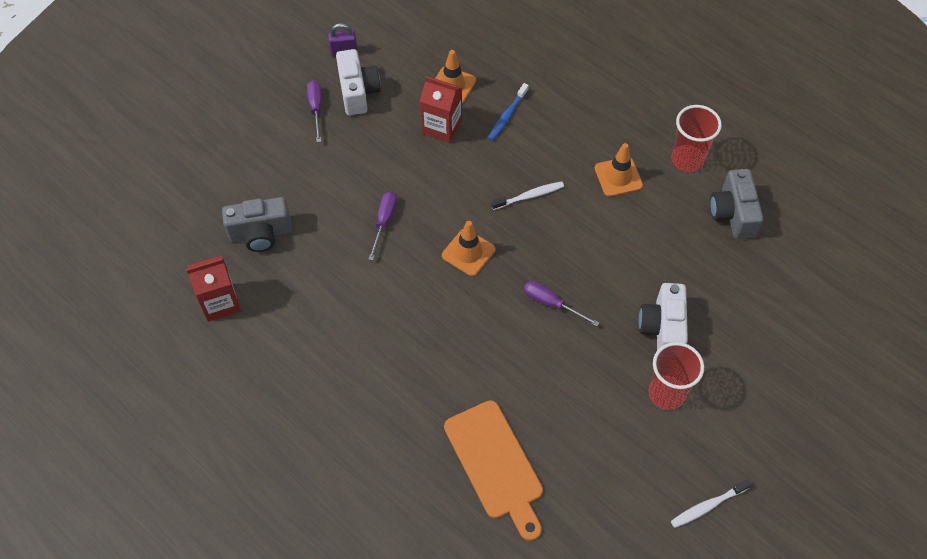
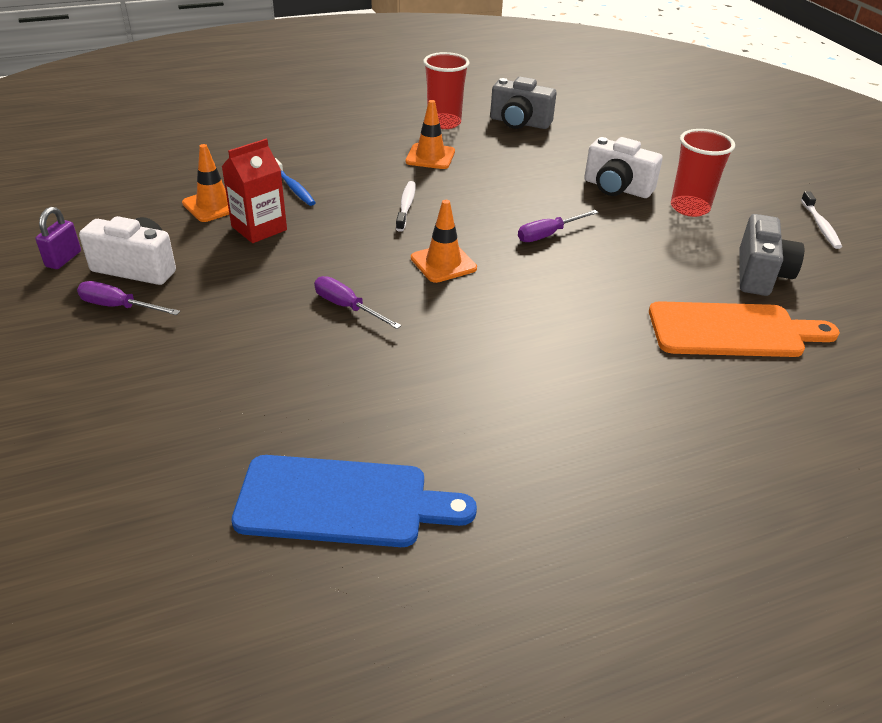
camera: 65 degrees left, 20 degrees down
red carton [186,255,241,322] -> blue cutting board [232,455,477,547]
grey camera [222,197,292,252] -> grey camera moved to [739,214,804,296]

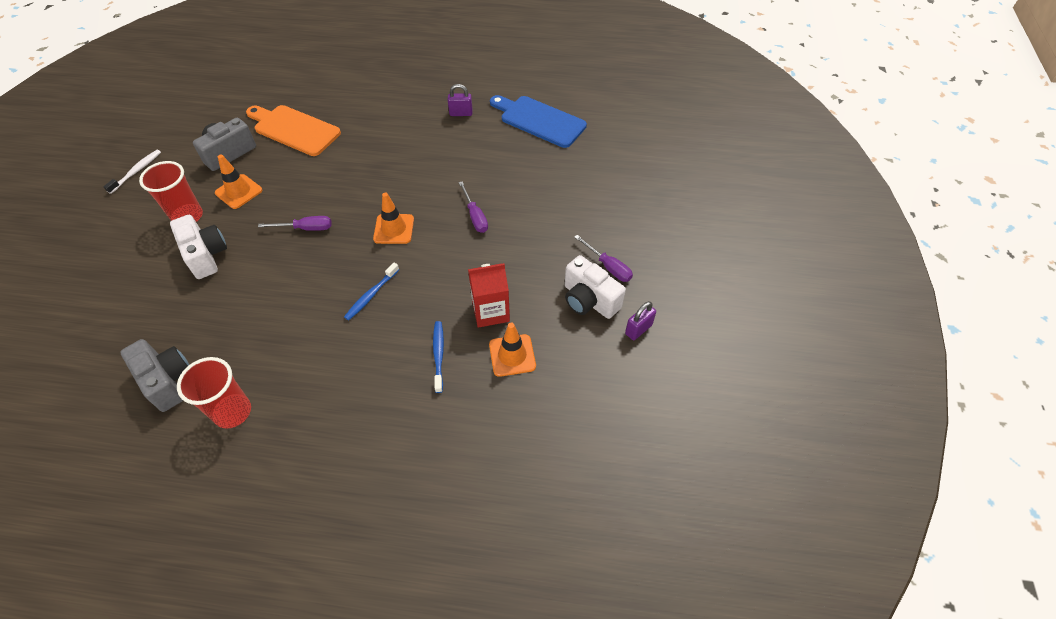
camera: 150 degrees left, 15 degrees up
white toothbrush [396,181,415,232] -> blue toothbrush [344,263,399,320]
orange traffic cone [406,100,455,169] -> orange traffic cone moved to [215,155,262,209]
none -> purple padlock [448,84,473,116]

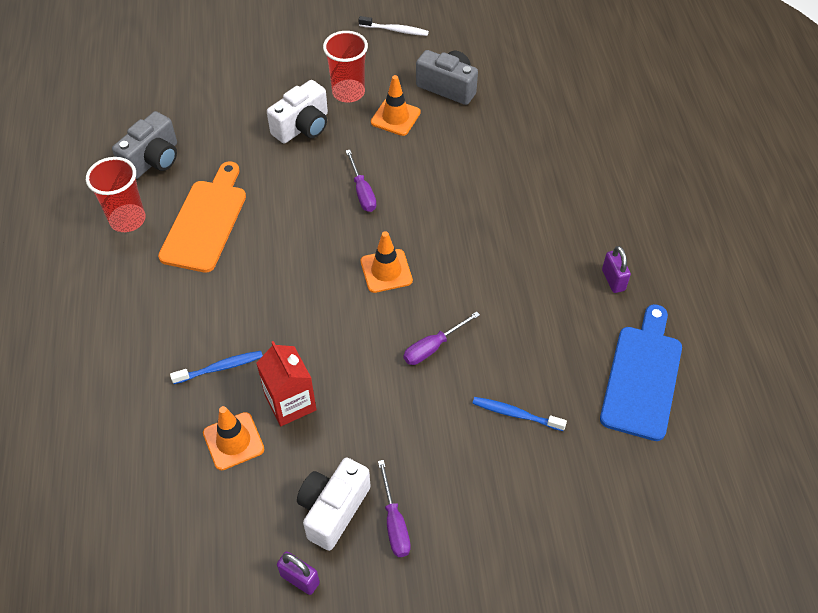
camera: 75 degrees right, 0 degrees up
orange cutting board [246,105,341,156] -> orange cutting board moved to [158,161,246,273]
blue toothbrush [344,263,399,320] -> blue toothbrush moved to [472,397,567,431]
purple screwdriver [574,235,633,282] -> purple screwdriver turned 45 degrees counterclockwise [378,460,411,557]

